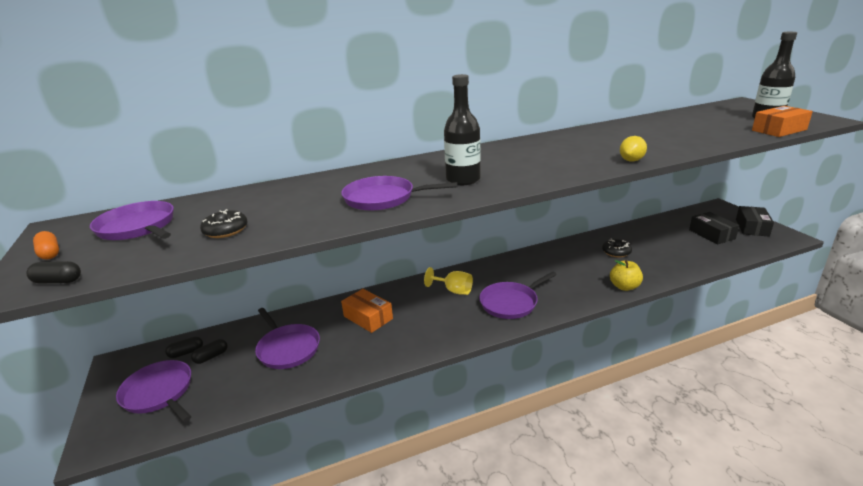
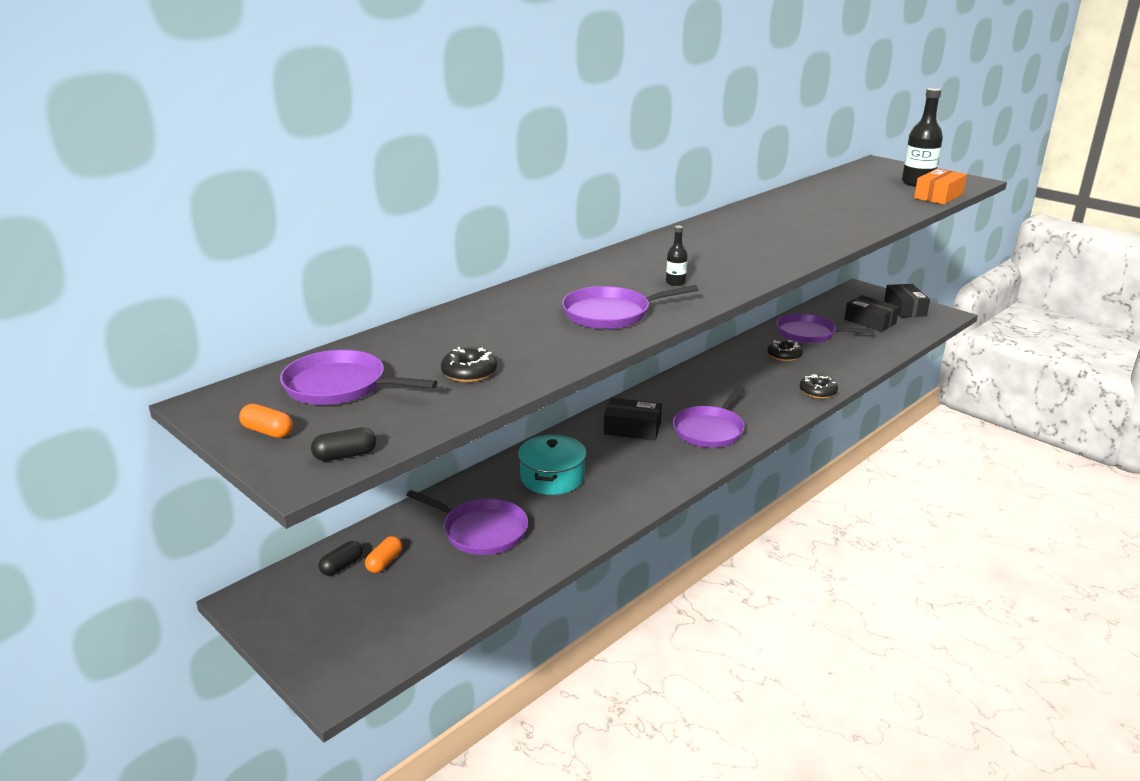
camera: 25 degrees left, 0 degrees up
purple pan [116,360,191,422] -> purple pan moved to [776,313,875,343]
black capsule [191,339,228,364] -> orange capsule [365,536,403,573]
orange box [341,289,393,333] -> turquoise pot [518,434,587,495]
yellow goblet [424,267,473,295] -> black box [604,398,662,441]
black bottle [444,74,481,185] -> black bottle [666,226,687,286], size x0.48
yellow apple [610,260,643,291] -> black donut [800,374,838,399]
yellow lemon [620,136,647,162] -> none

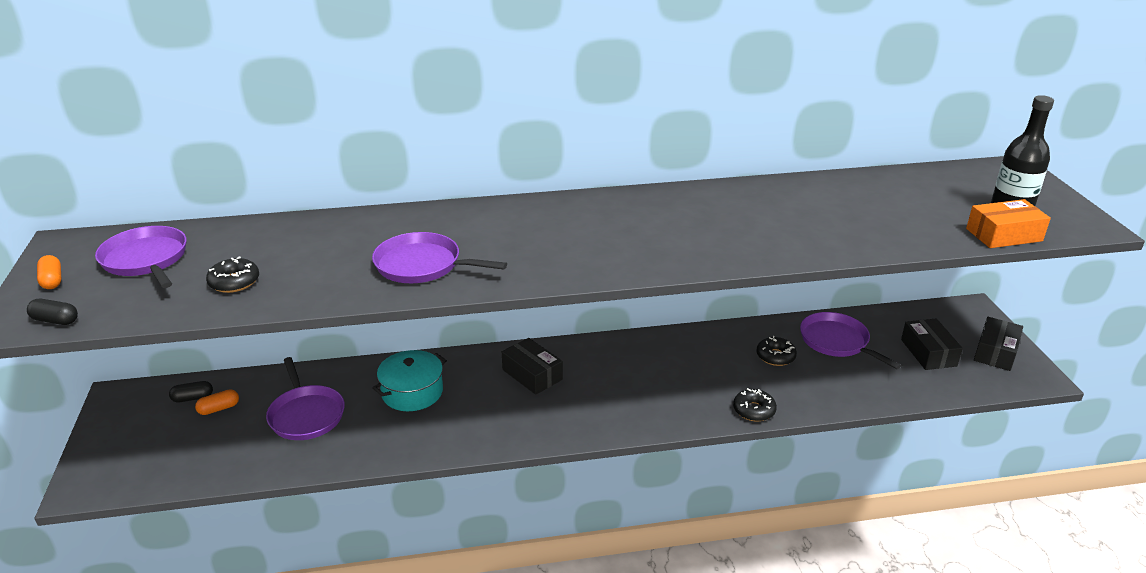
camera: 35 degrees right, 5 degrees up
black bottle [666,226,687,286] -> none
purple pan [673,386,745,448] -> none

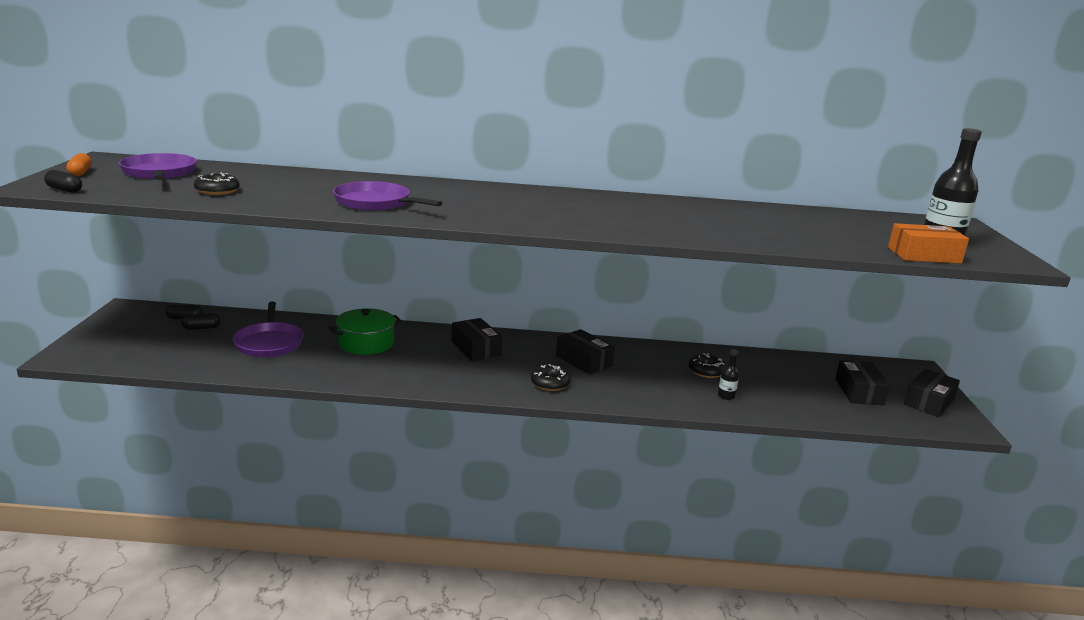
camera: 10 degrees right, 10 degrees down
orange capsule [195,389,239,415] -> black capsule [181,313,220,330]
turquoise pot [372,350,447,411] -> green pot [329,308,402,355]
black donut [733,388,777,421] -> black donut moved to [531,364,571,391]
purple pan [800,312,902,369] -> none
none -> black box [556,329,615,374]
none -> black bottle [718,349,739,400]

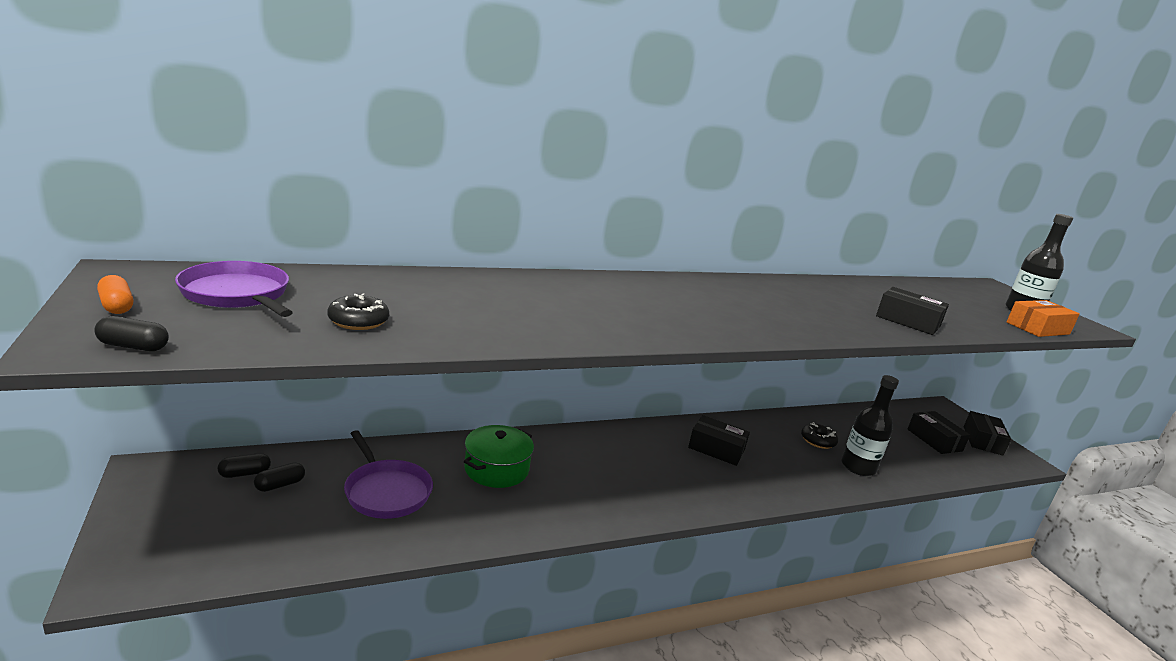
camera: 25 degrees left, 0 degrees up
purple pan [333,181,442,211] -> none
black box [452,318,502,362] -> black box moved to [876,287,949,335]
black donut [531,364,571,391] -> none
black bottle [718,349,739,400] -> black bottle [841,375,899,476], size x2.09

